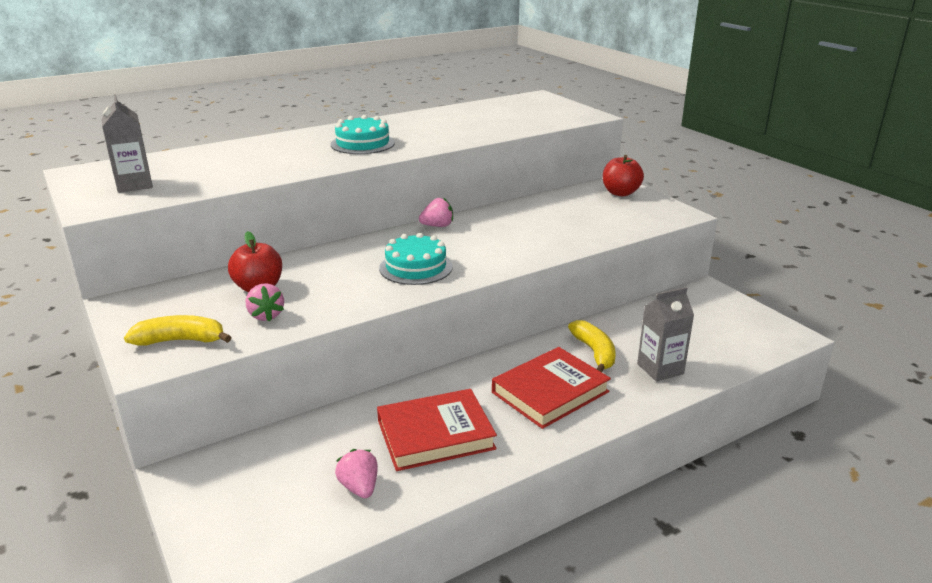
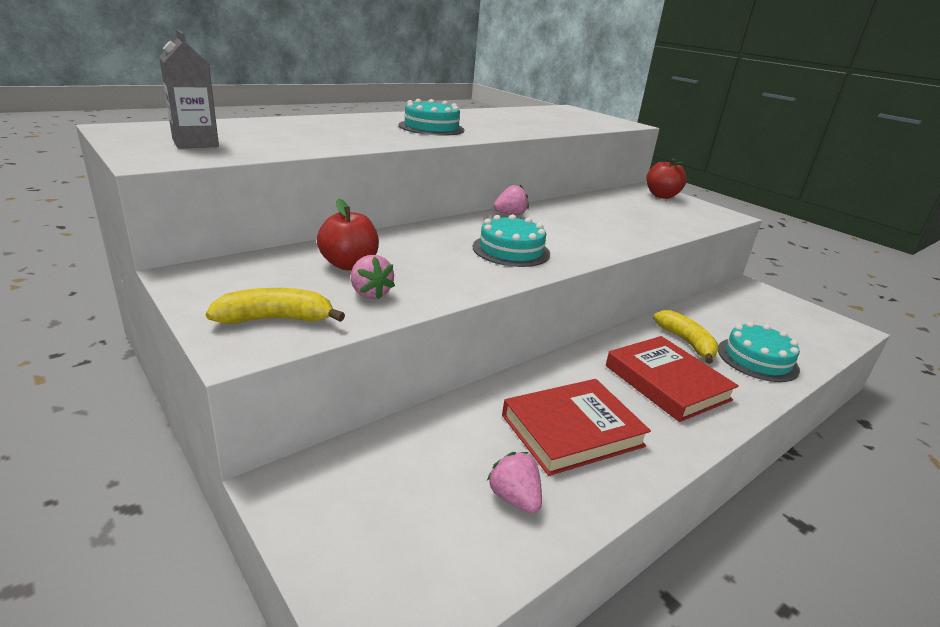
camera: 10 degrees left, 0 degrees up
red book [492,347,611,429] -> red book turned 75 degrees counterclockwise [606,336,739,422]
grey carton [637,287,694,381] -> turquoise cake [718,322,800,382]

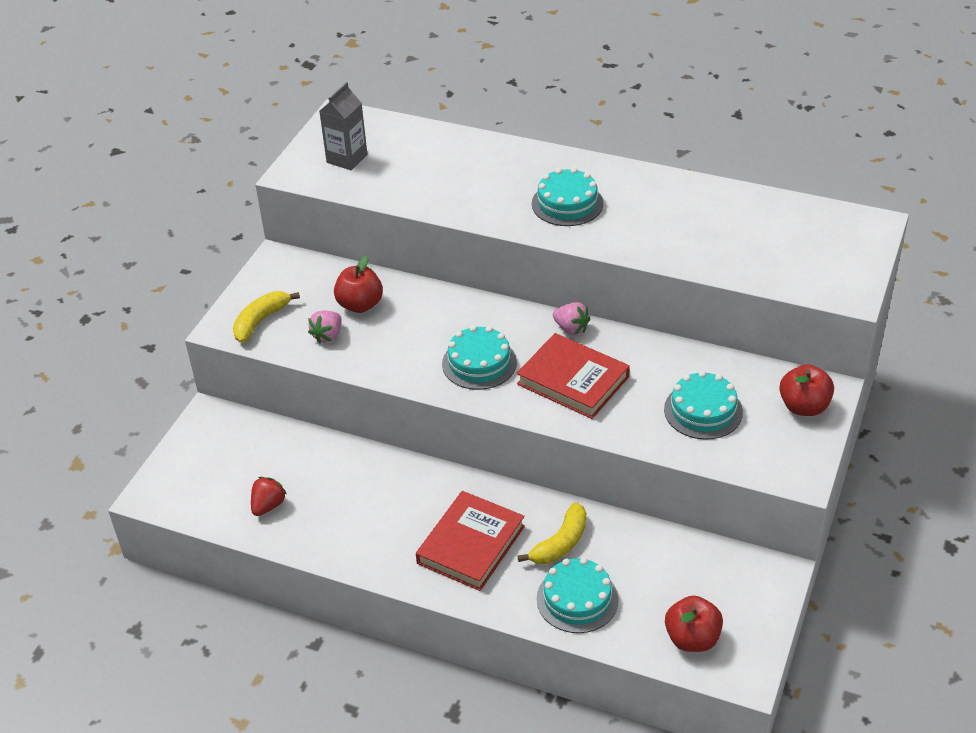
camera: 65 degrees right, 15 degrees up
yellow banana [206,288,345,324] -> yellow banana turned 105 degrees counterclockwise [233,291,300,343]
pink strawberry [487,452,542,513] -> red strawberry [251,477,287,516]
red book [502,379,651,476] -> red book moved to [517,333,630,419]
none -> turquoise cake [664,371,743,440]
none -> red apple [665,595,723,652]

